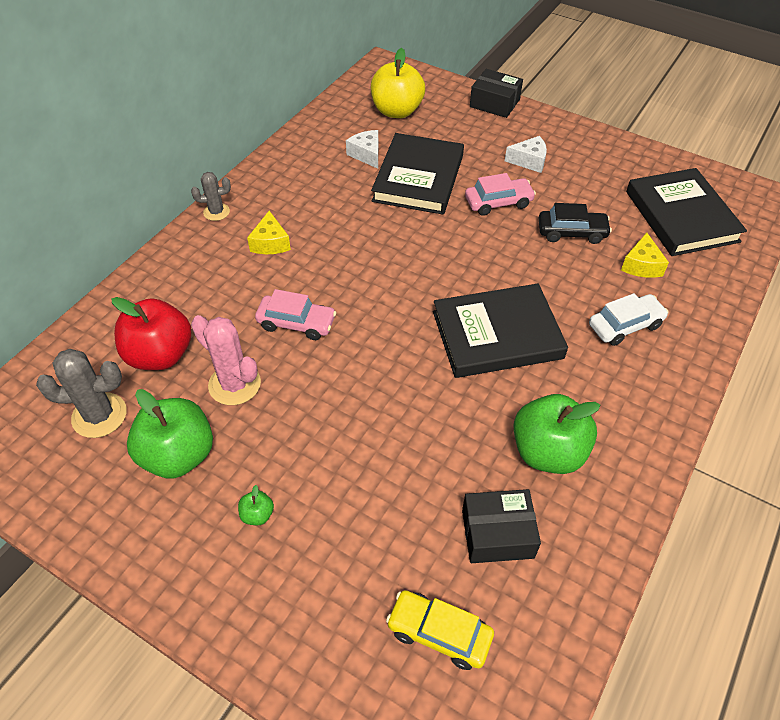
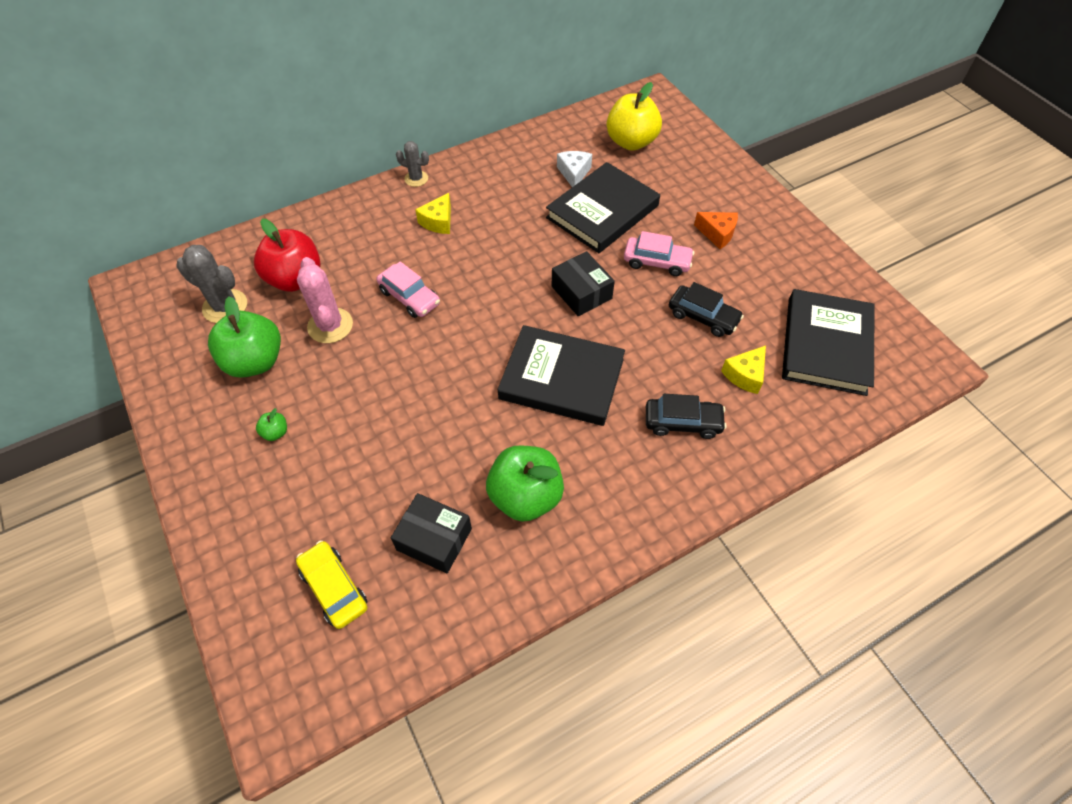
camera: 30 degrees right, 5 degrees up
black box [470,69,523,118] -> black box moved to [552,251,615,316]
white cheese [505,136,547,173] -> orange cheese [694,212,738,249]
white car [589,293,669,346] -> black car [646,394,727,439]

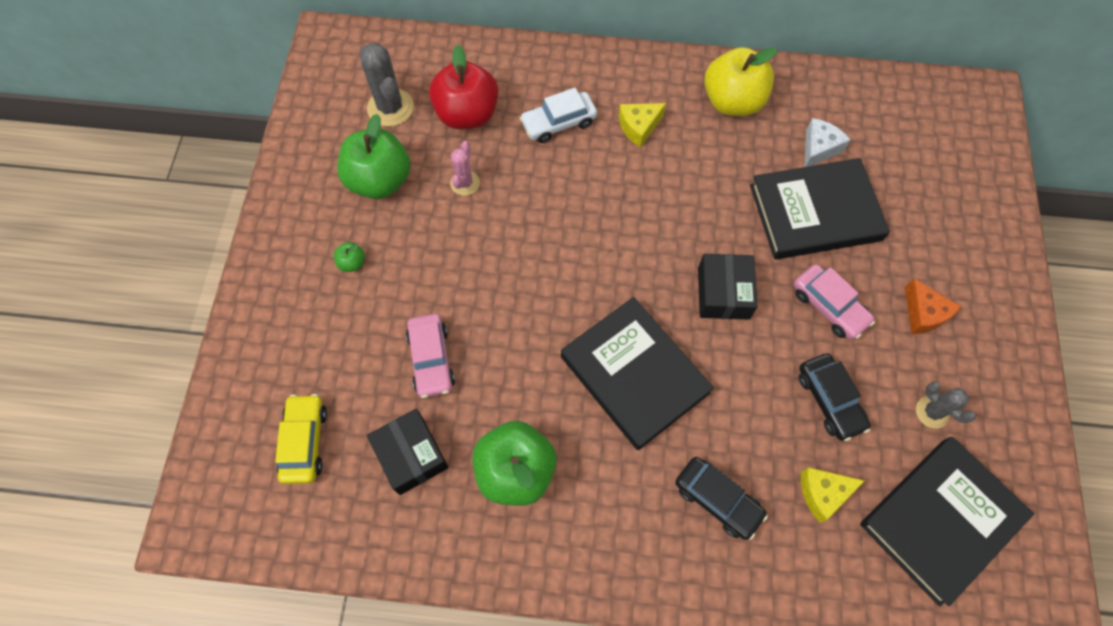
camera: 35 degrees right, 10 degrees up
pink cactus [297,257,353,343] -> pink cactus [450,141,480,196], size x0.61
pink car [376,262,440,318] -> pink car moved to [406,314,455,398]
grey cactus [396,141,429,187] -> grey cactus moved to [916,381,976,428]
yellow apple [607,82,662,151] -> yellow apple moved to [704,47,778,116]
none -> white car [520,88,597,143]

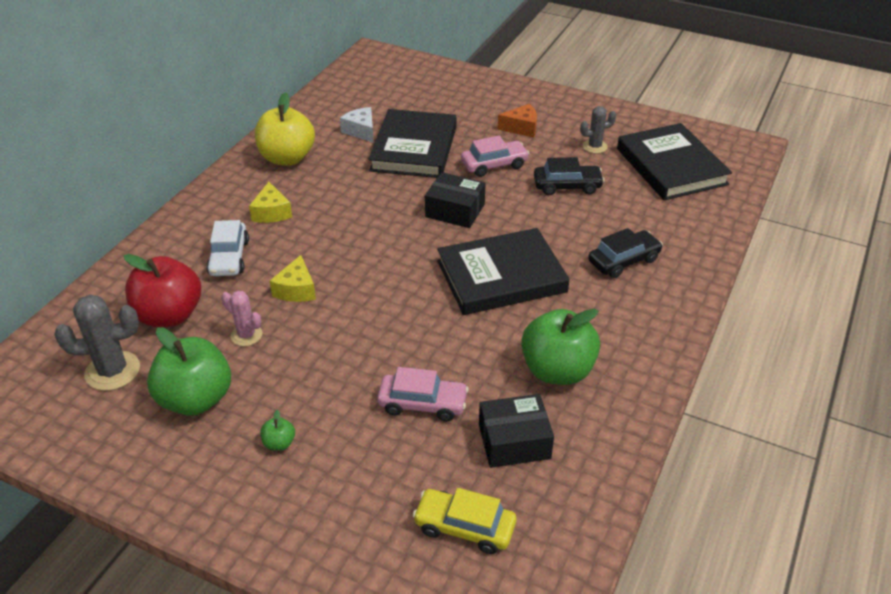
camera: 70 degrees left, 25 degrees down
yellow cheese [801,467,864,522] -> yellow cheese moved to [270,255,316,302]

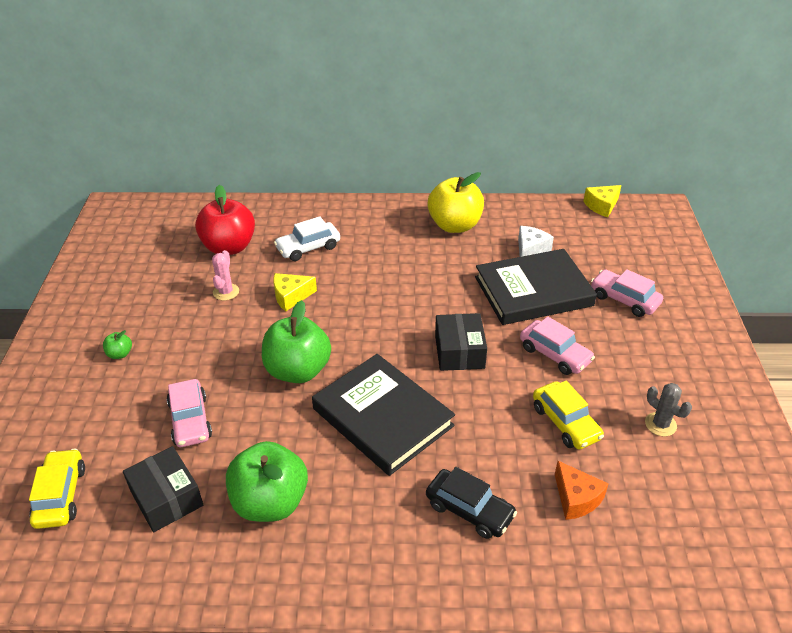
camera: 65 degrees right, 0 degrees up
grey cactus [54,295,140,391] -> none
green apple [147,327,231,416] -> green apple moved to [262,300,331,383]
yellow cheese [249,182,292,223] -> yellow cheese moved to [583,185,621,217]
orange cheese [498,104,537,137] -> orange cheese moved to [555,461,609,520]
black car [534,157,604,195] -> yellow car [533,381,604,450]
black book [617,123,732,200] -> none
none -> pink car [591,269,663,317]

